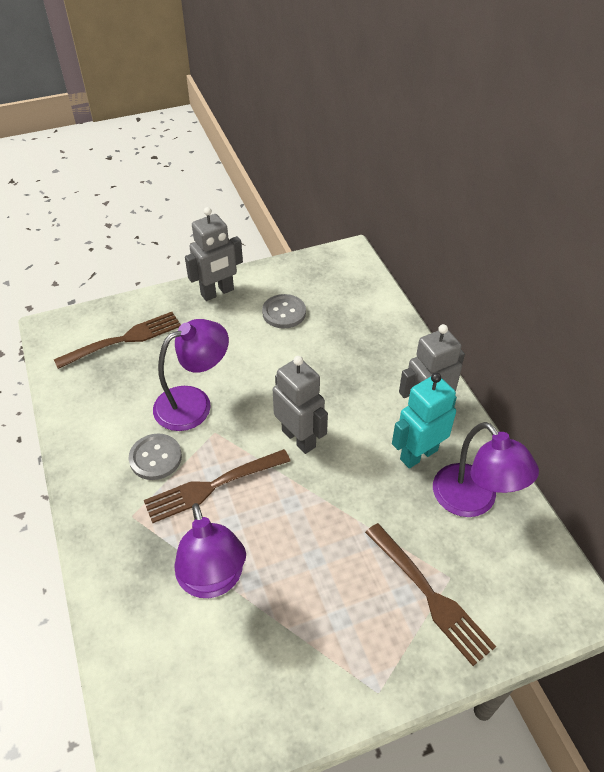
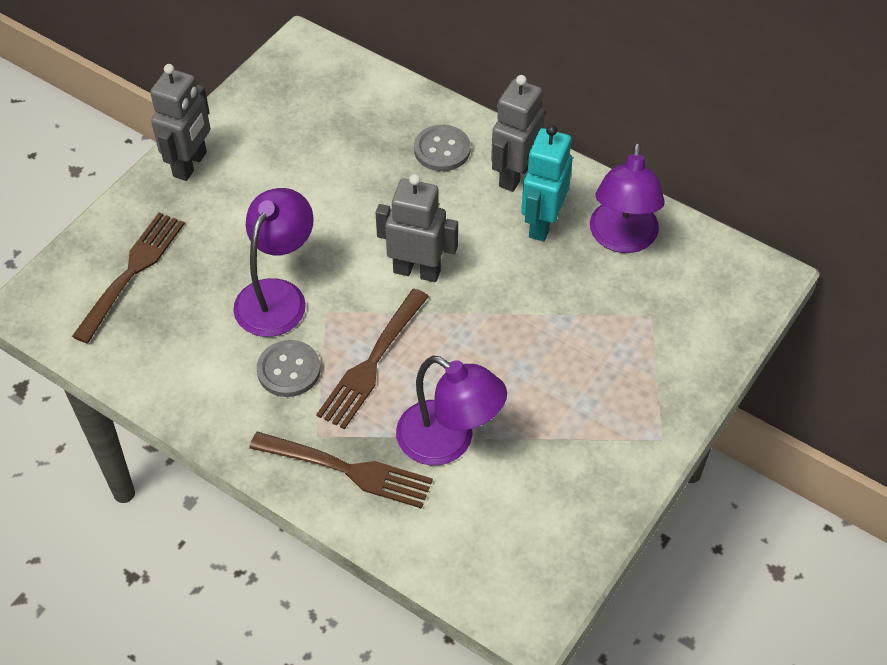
camera: 35 degrees left, 5 degrees up
grey button [262,294,306,329] -> grey button moved to [414,125,471,171]
brown fork [365,523,496,666] -> brown fork moved to [249,431,433,509]
purple lamp [433,422,539,517] -> purple lamp turned 75 degrees clockwise [590,142,665,253]

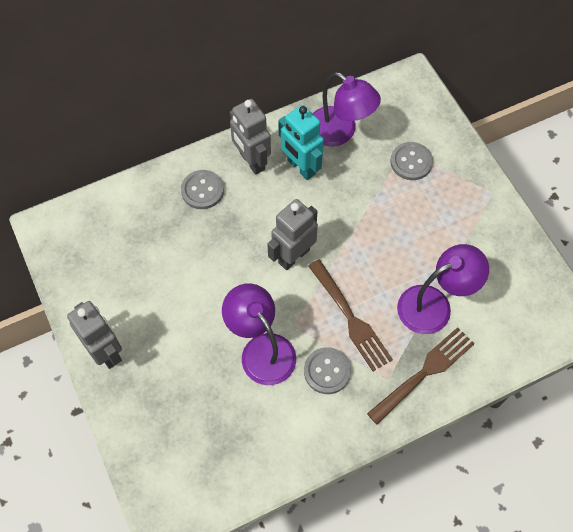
camera: 60 degrees left, 10 degrees up
brown fork [72,213,185,343] -> none
none -> grey button [390,142,433,180]

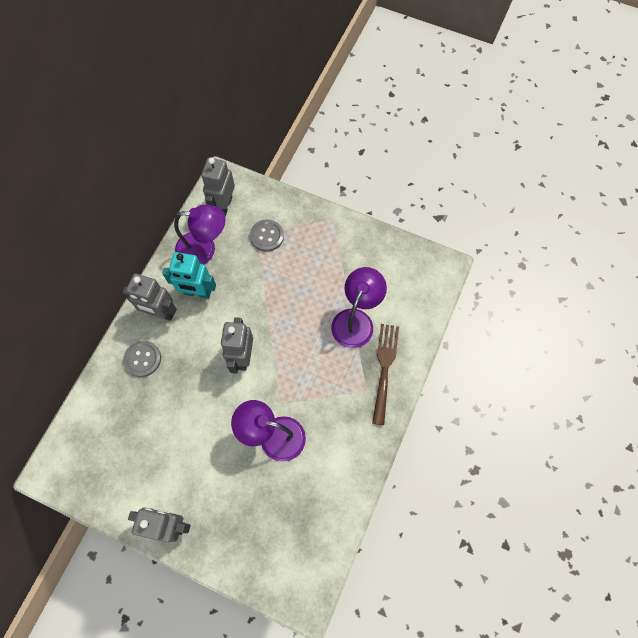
camera: 40 degrees left, 5 degrees up
grey button [304,347,351,394] -> none
brown fork [308,260,393,371] -> none
none -> grey robot [201,158,235,217]

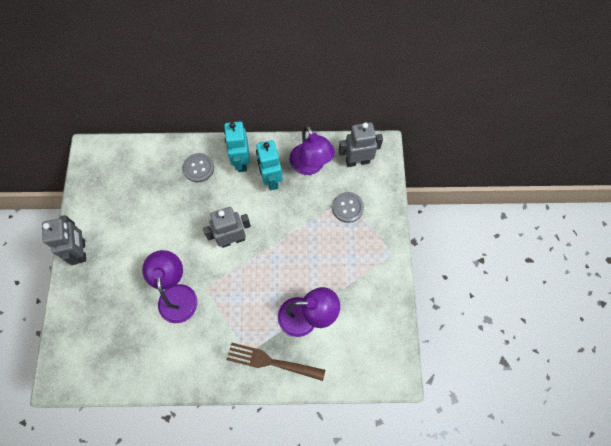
camera: 65 degrees right, 0 degrees up
grey robot [122,273,177,321] -> turquoise robot [224,122,250,172]
brown fork [372,324,399,425] -> brown fork turned 150 degrees counterclockwise [227,343,325,381]

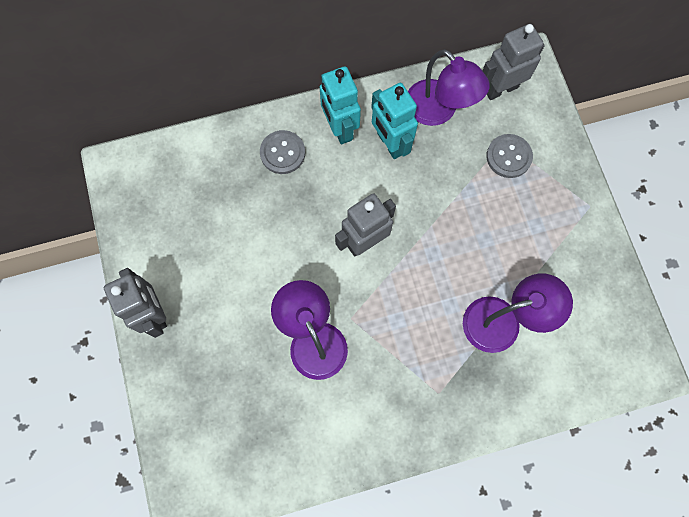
camera: 15 degrees left, 5 degrees up
brown fork [227,343,325,381] -> none

